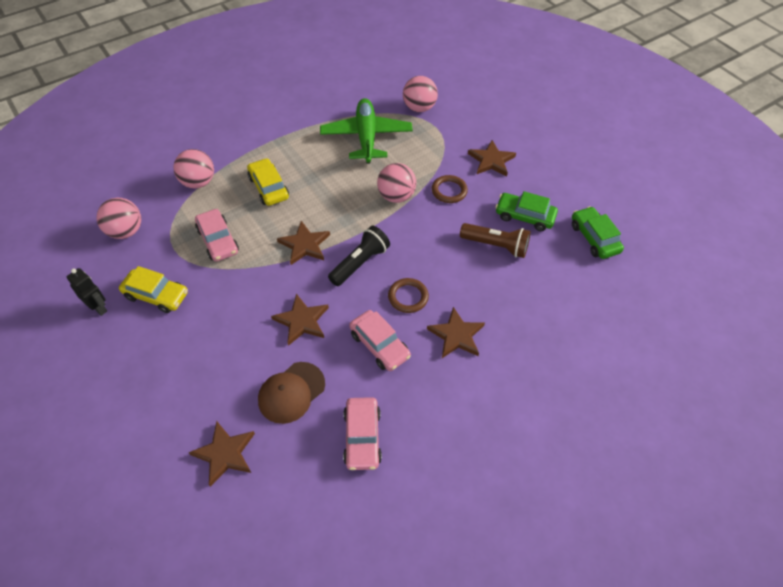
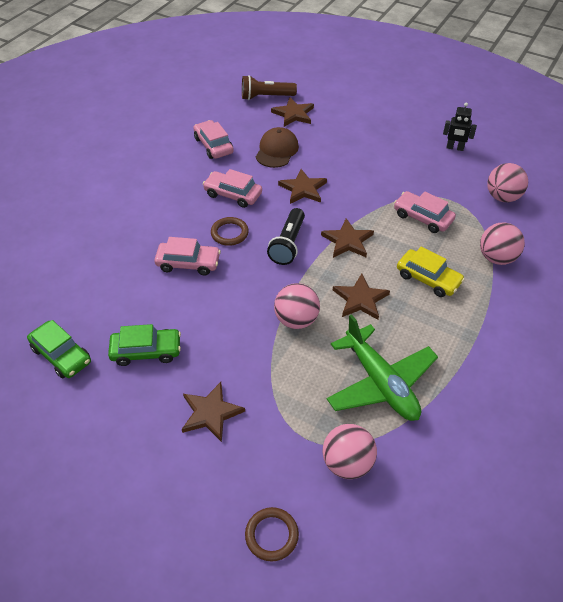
camera: 155 degrees right, 5 degrees down
yellow car [119,266,188,313] -> none
brown star [427,307,485,358] -> brown star moved to [333,274,390,320]
brown ring [432,175,468,203] -> brown ring moved to [245,507,299,562]
brown flashlight [460,223,531,258] -> brown flashlight moved to [242,75,297,100]
none -> pink car [154,237,221,275]

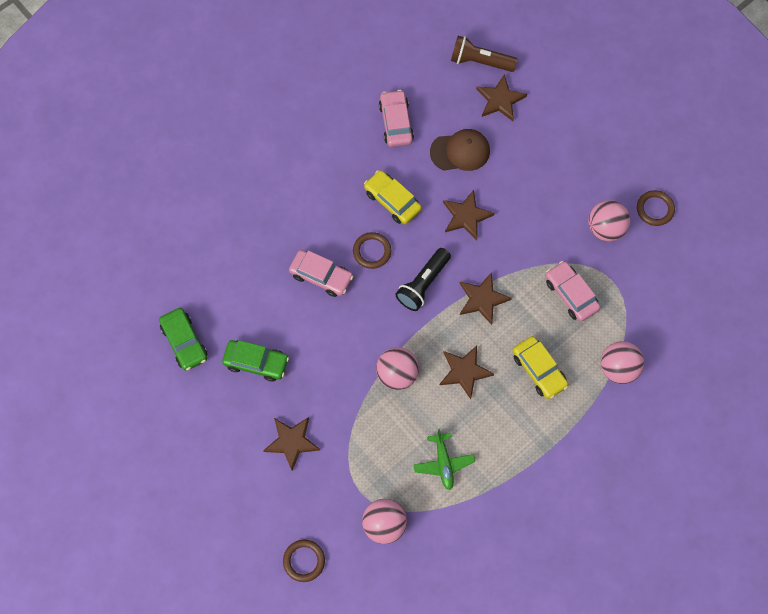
camera: 20 degrees right, 20 degrees up
pink car [203,169,262,208] -> yellow car [364,170,422,224]
brown cap [256,127,299,168] -> brown cap turned 45 degrees clockwise [430,129,490,171]
green plane [327,314,438,421] -> green plane [413,429,475,490], size x0.55
black robot [443,102,477,151] -> brown ring [637,190,675,226]
pink ball [487,163,528,202] -> pink ball moved to [588,200,630,241]

